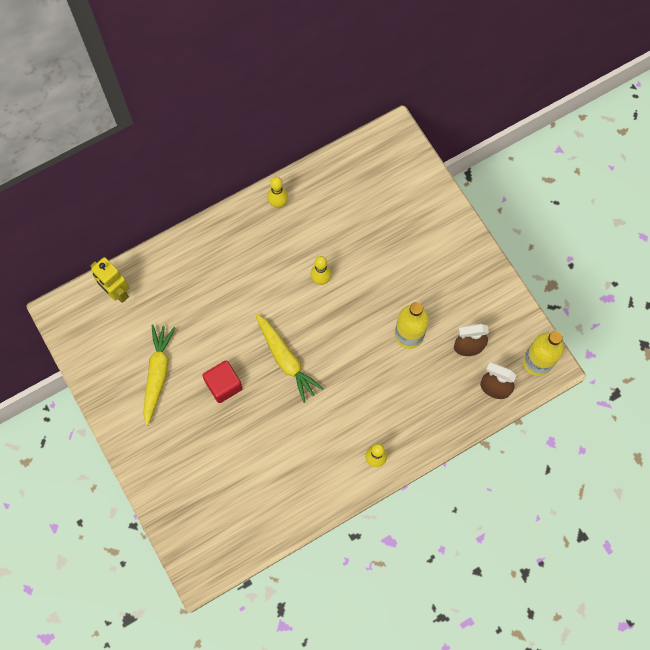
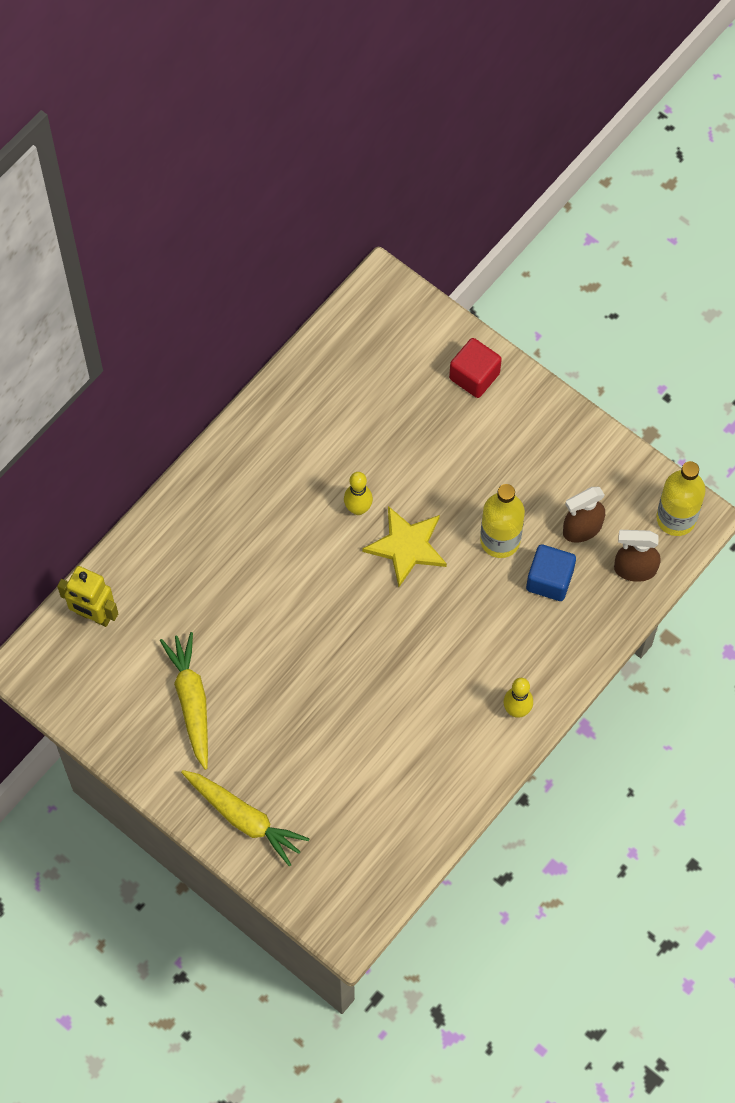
camera: 20 degrees left, 5 degrees down
red cube [202,361,243,403] -> red cube moved to [449,338,502,398]
yellow carrot [256,314,324,403] -> yellow carrot moved to [181,770,309,867]
yellow bowling pin [268,177,288,209] -> none
none -> yellow star [363,506,447,587]
none -> blue cube [526,544,576,601]

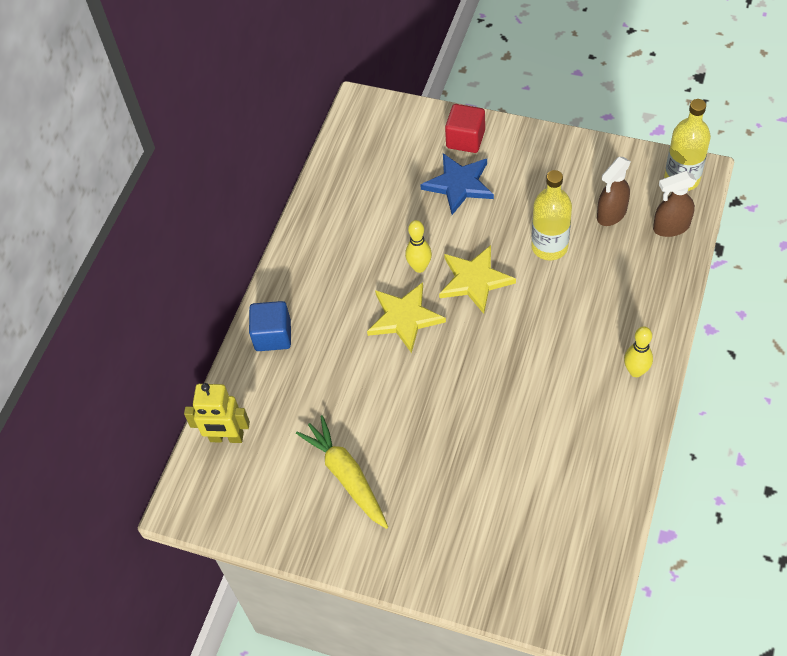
camera: 15 degrees left, 10 degrees down
yellow carrot [181,770,309,867] -> none
blue cube [526,544,576,601] -> blue cube moved to [249,301,291,351]
none -> yellow star [367,282,446,353]
none -> blue star [420,153,494,215]

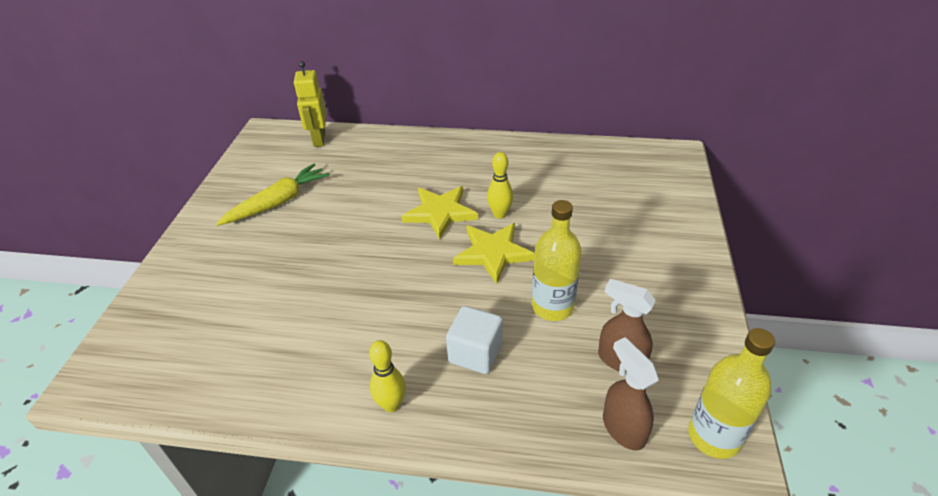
camera: 75 degrees right, 15 degrees down
blue cube [249,301,291,351] -> none
blue star [420,153,494,215] -> none
red cube [445,104,485,153] -> none
none -> white cube [446,306,503,374]

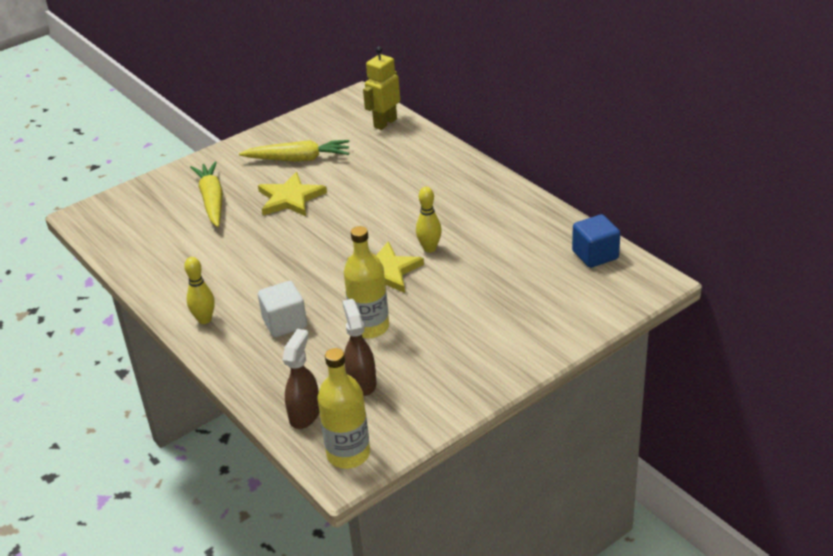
camera: 45 degrees right, 5 degrees down
yellow star [401,186,478,239] -> yellow star moved to [258,172,327,216]
none -> yellow carrot [190,161,223,227]
none -> blue cube [572,214,620,268]

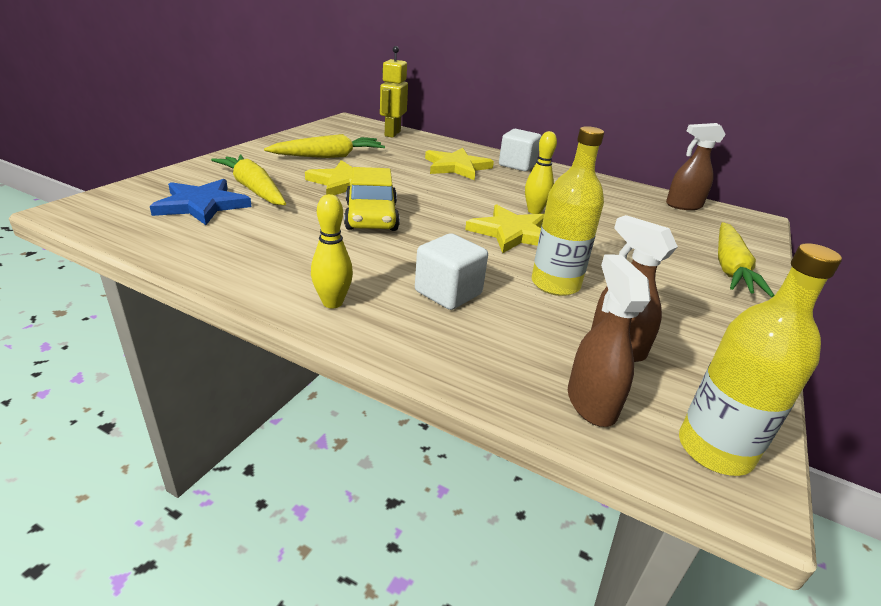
camera: 30 degrees left, 5 degrees down
blue cube [572,214,620,268] -> brown spray bottle [666,123,726,210]
none -> blue star [150,179,252,225]
none -> yellow car [344,167,400,231]
none -> yellow star [425,148,494,180]
none -> white cube [499,129,541,171]
none -> yellow carrot [718,222,775,297]

